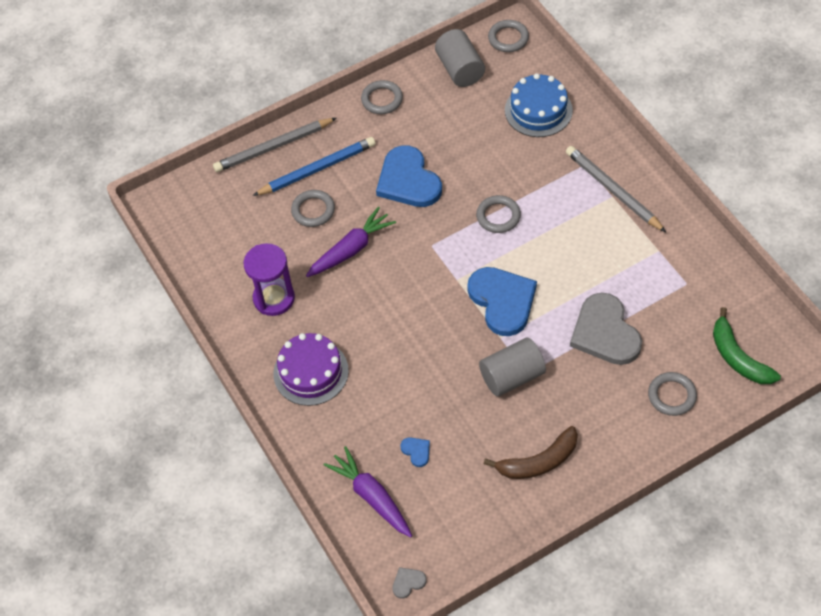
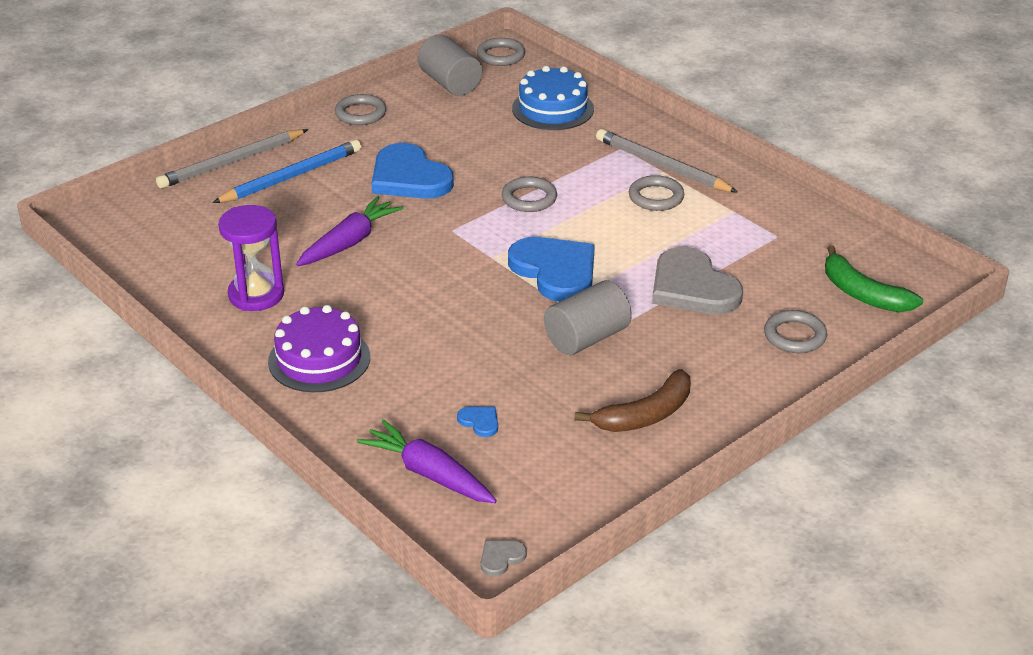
camera: 15 degrees left, 20 degrees down
grey ring [291,190,335,227] -> grey ring moved to [629,175,684,211]

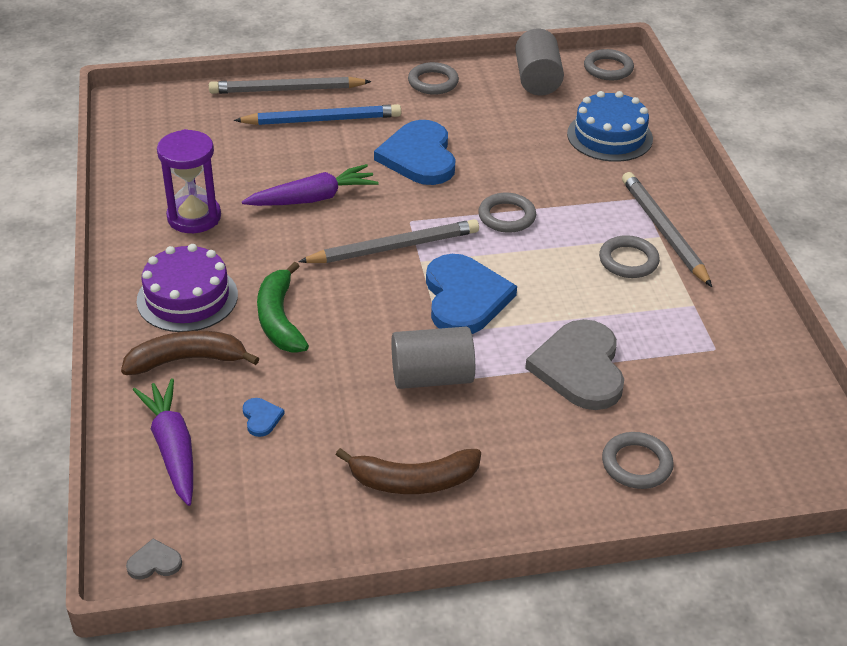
camera: 30 degrees right, 5 degrees up
green banana [825,245,923,312] -> green banana moved to [257,261,309,353]
none -> brown banana [121,331,259,375]
none -> grey pencil [298,219,479,263]

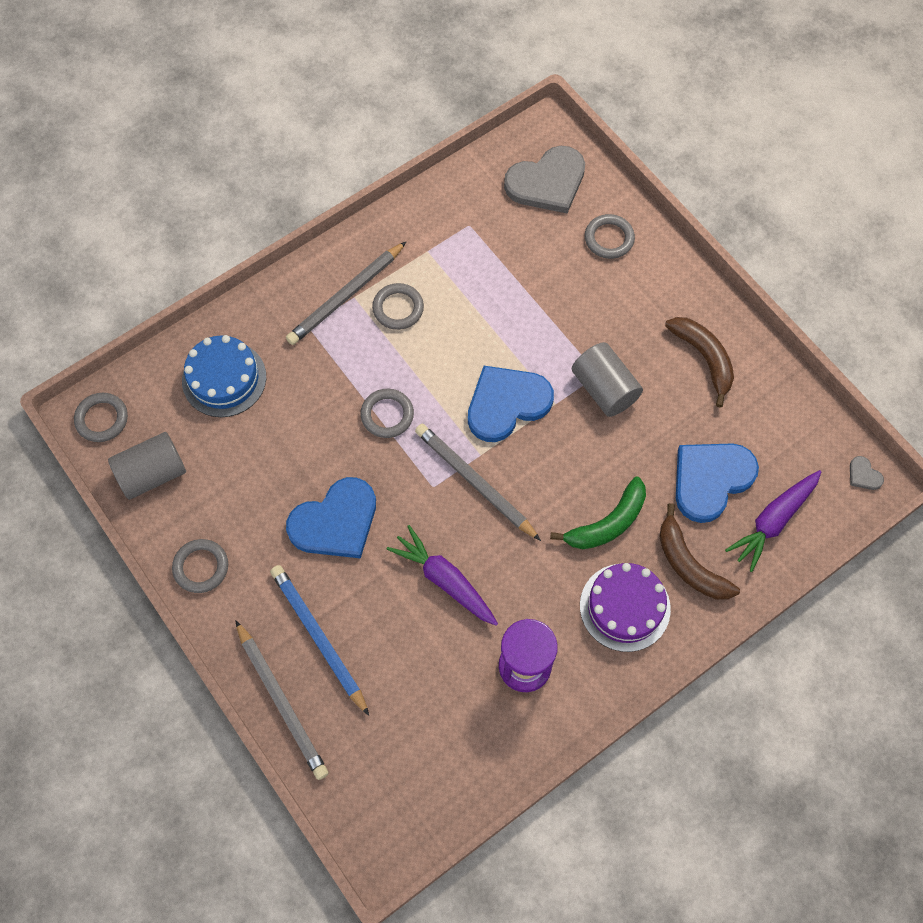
camera: 115 degrees left, 25 degrees up
blue heart [243,398,285,437] -> blue heart [676,443,759,523], size x2.46
grey heart [525,319,624,410] -> grey heart moved to [504,146,585,213]

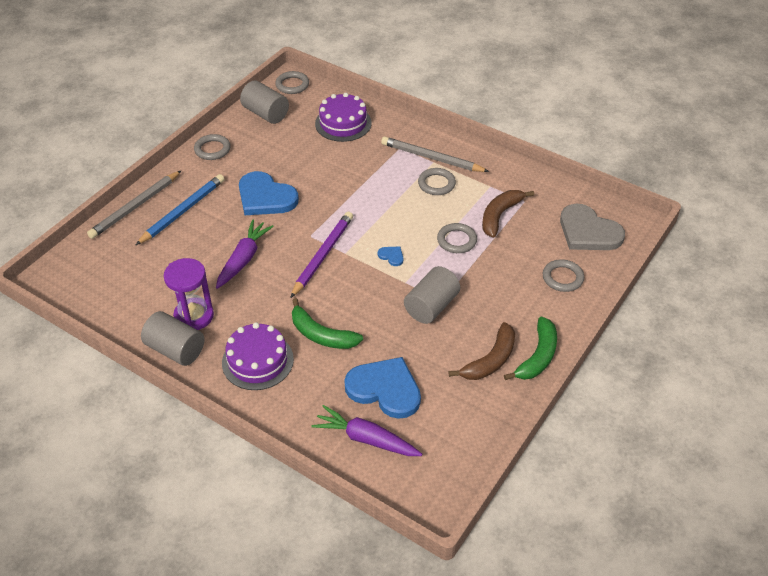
camera: 70 degrees right, 20 degrees down
blue cake [182,335,266,417] -> purple cake [315,93,372,142]
grey ring [360,389,414,438] -> grey ring moved to [437,223,477,253]
grey pencil [415,424,541,541] -> purple pencil [290,212,353,298]
blue heart [468,366,554,442] -> blue heart [378,247,403,266], size x0.41
brown banana [659,503,740,600] -> brown banana moved to [482,190,534,238]
grey heart [850,456,884,490] -> none
none -> grey cylinder [141,311,204,366]
none -> green banana [504,317,557,380]

